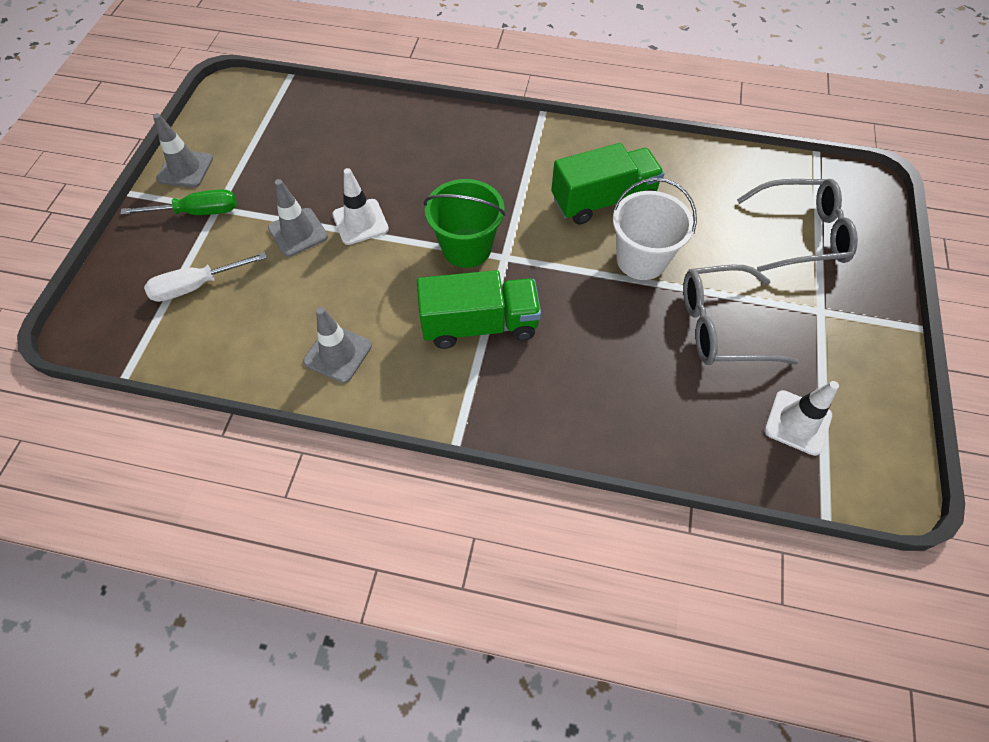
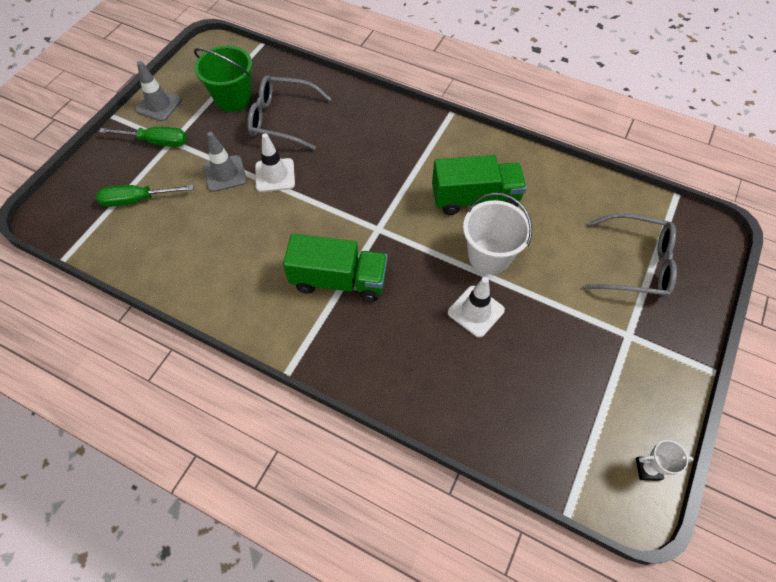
camera: 15 degrees right, 0 degrees up
white screwdriver [144,252,267,302] -> green screwdriver [96,185,193,207]
grey traffic cone [303,307,372,383] -> none
green bucket [424,179,506,268] -> green bucket moved to [194,46,252,112]
grey glasses [683,265,799,365] -> grey glasses moved to [247,75,331,150]
white traffic cone [764,381,839,456] -> white traffic cone moved to [448,277,505,338]
none -> white trophy [636,440,694,480]

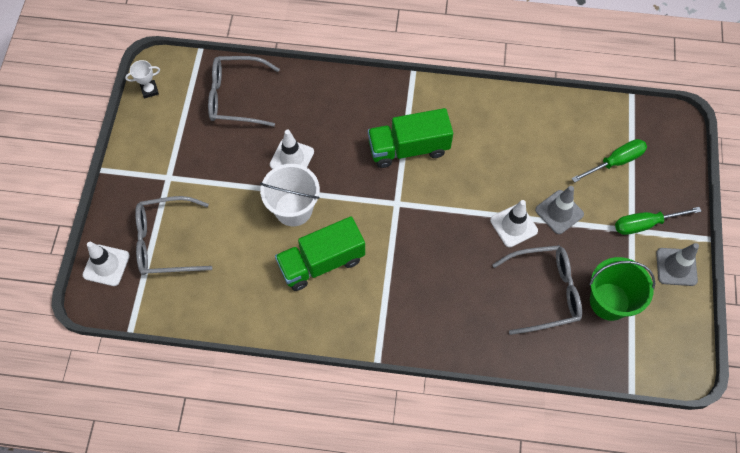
camera: 160 degrees right, 5 degrees up
none -> white traffic cone [83,242,130,286]
none -> grey glasses [208,56,280,127]

